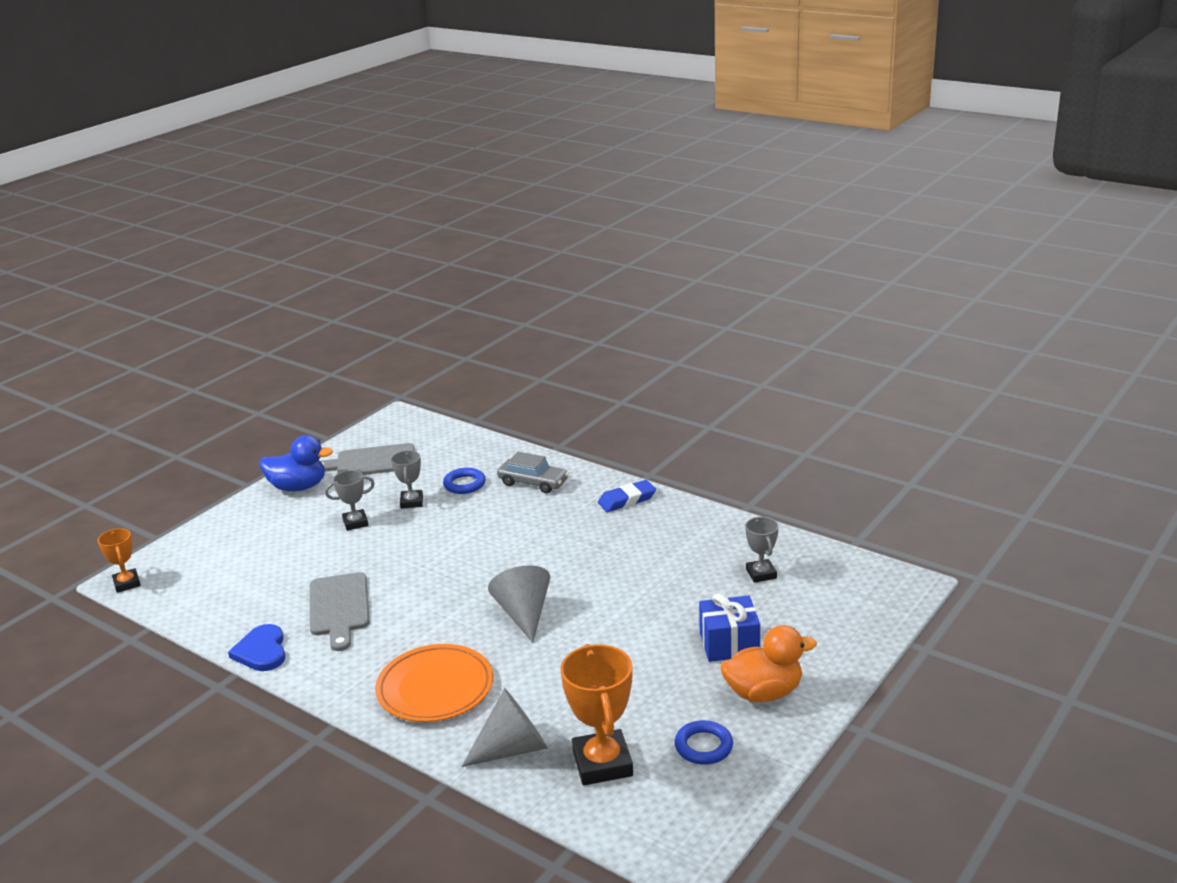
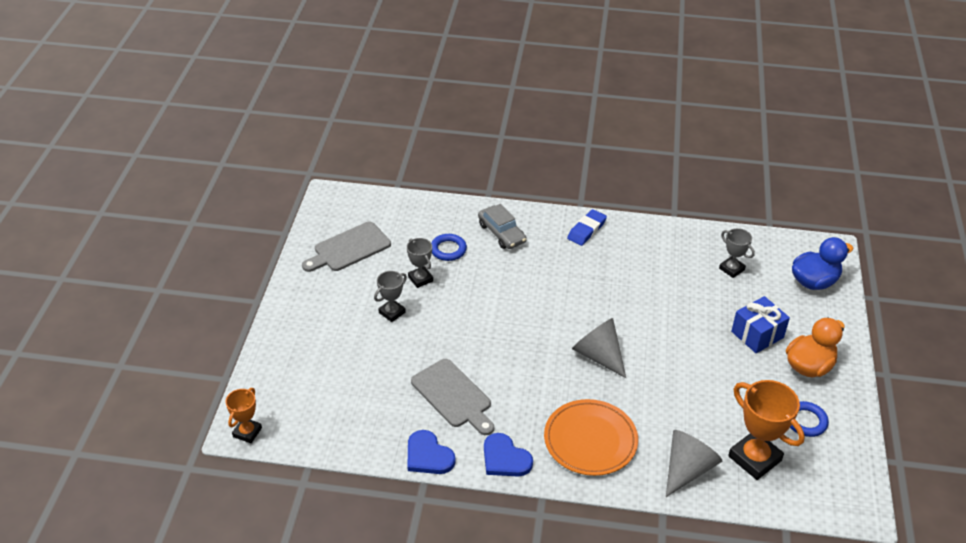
camera: 30 degrees left, 15 degrees up
orange trophy [98,528,141,593] -> orange trophy turned 75 degrees clockwise [226,388,262,443]
blue duck [260,435,333,492] -> blue duck moved to [792,237,853,290]
grey car [497,452,569,493] -> grey car turned 60 degrees clockwise [478,204,527,249]
none -> blue heart [484,433,533,477]

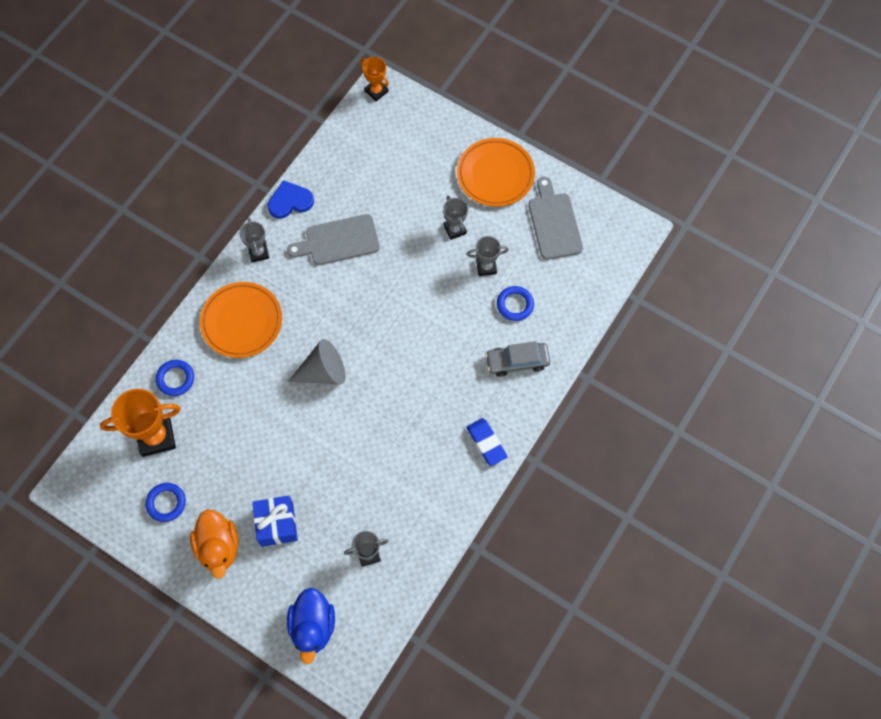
camera: 115 degrees right, 25 degrees up
blue heart [484,433,533,477] -> grey trophy [239,218,269,262]
grey cone [666,430,722,497] -> blue ring [156,360,194,396]
none -> orange plate [457,138,535,207]

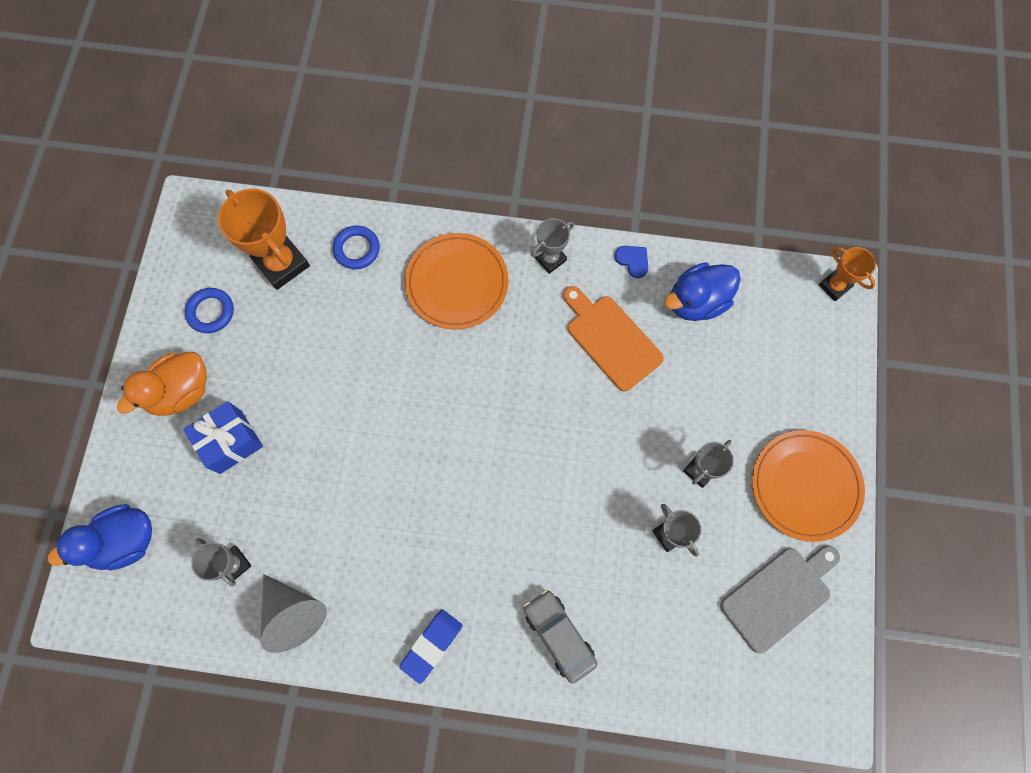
camera: 65 degrees right, 5 degrees up
blue heart [267,180,314,219] -> blue heart [614,246,648,278], size x0.63
grey cutting board [287,214,380,265] -> orange cutting board [563,286,664,392]
grey cone [288,339,346,384] -> grey cone moved to [260,574,327,653]
orange trophy [361,57,389,101] -> orange trophy turned 60 degrees counterclockwise [819,247,876,301]
blue ring [497,286,534,321] -> none
none -> blue duck [664,262,741,321]

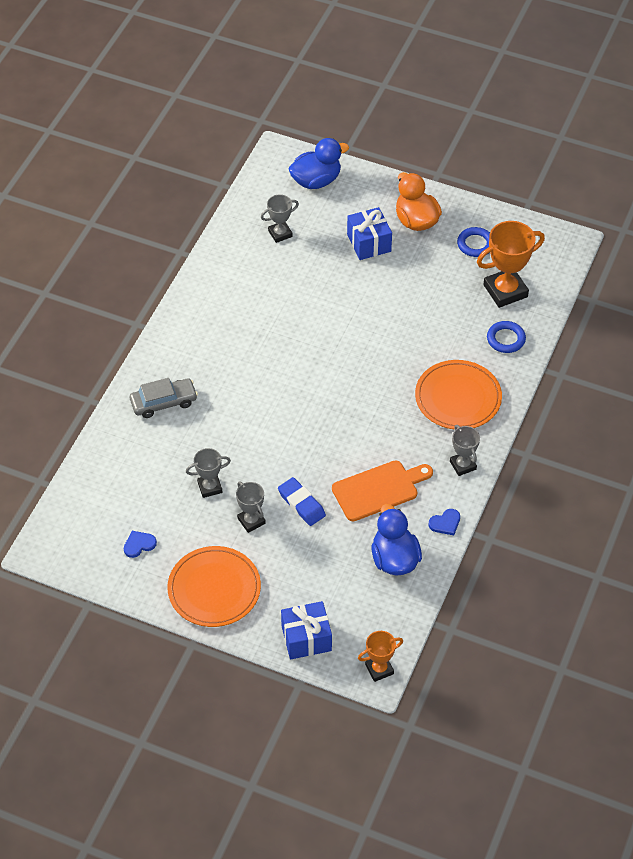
camera: 105 degrees right, 20 degrees down
blue duck [48,504,152,570] -> blue duck turned 75 degrees clockwise [288,138,349,189]
grey cone [260,574,327,653] -> none
blue eraser [399,610,463,684] -> blue eraser moved to [278,477,326,526]
grey cutting board [720,546,840,654] -> blue heart [124,531,157,558]
none -> blue gift [281,601,332,660]

